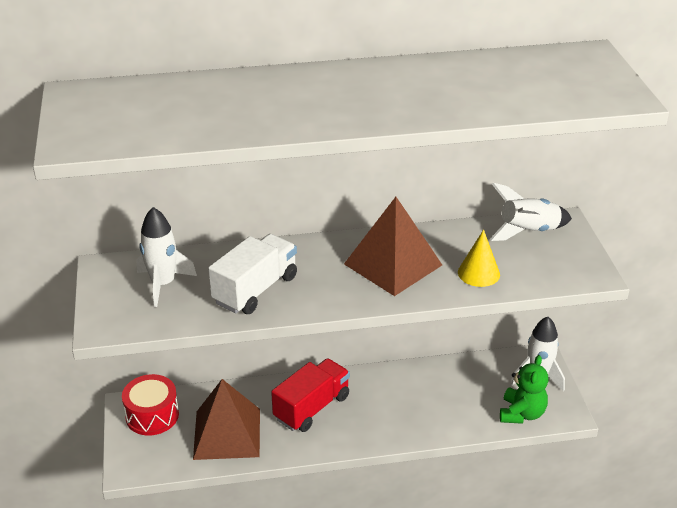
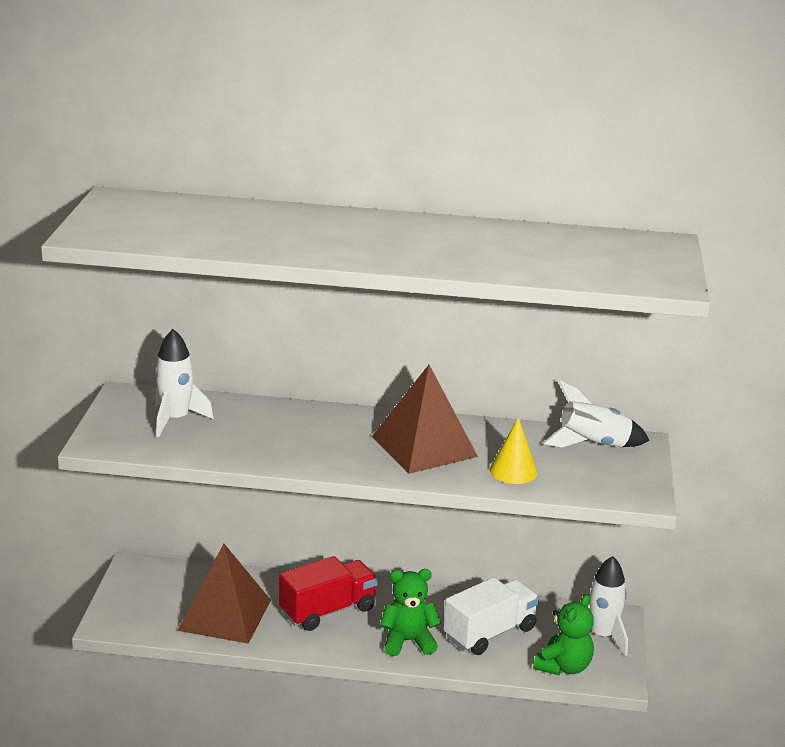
camera: 15 degrees right, 10 degrees down
red drum [122,374,179,435] -> none
white truck [208,234,297,314] -> white truck moved to [443,577,539,655]
none -> green teddy bear [380,569,441,656]

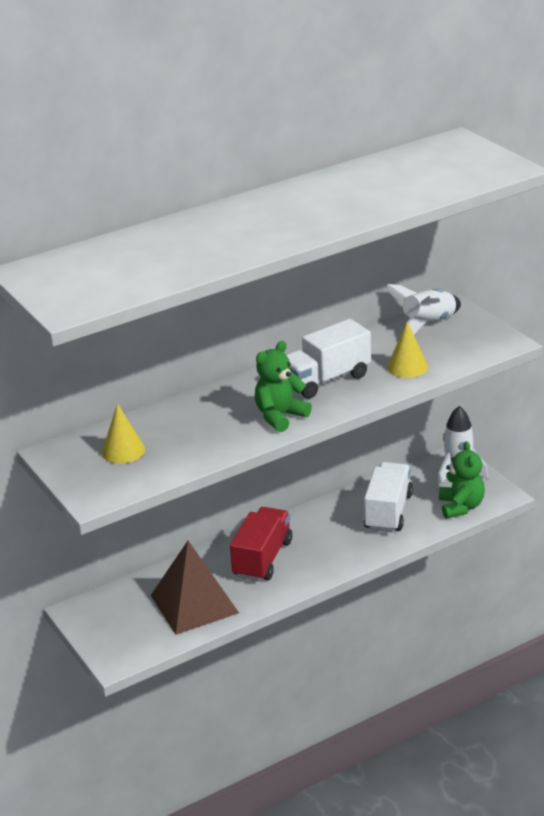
camera: 35 degrees left, 5 degrees up
white rocket [154,329,214,437] -> yellow cone [102,404,145,464]
brown pyramid [372,365,478,474] -> white truck [286,319,371,399]
green teddy bear [380,569,441,656] -> green teddy bear moved to [255,341,312,432]

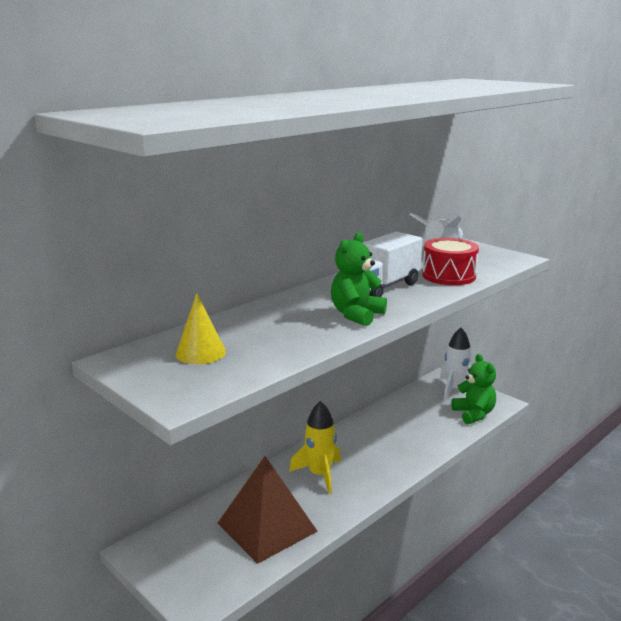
camera: 15 degrees left, 10 degrees down
red truck [230,507,292,581] -> yellow rocket [289,401,341,494]
white truck [364,462,413,532] -> none
yellow cone [387,321,428,378] -> red drum [422,238,479,285]

